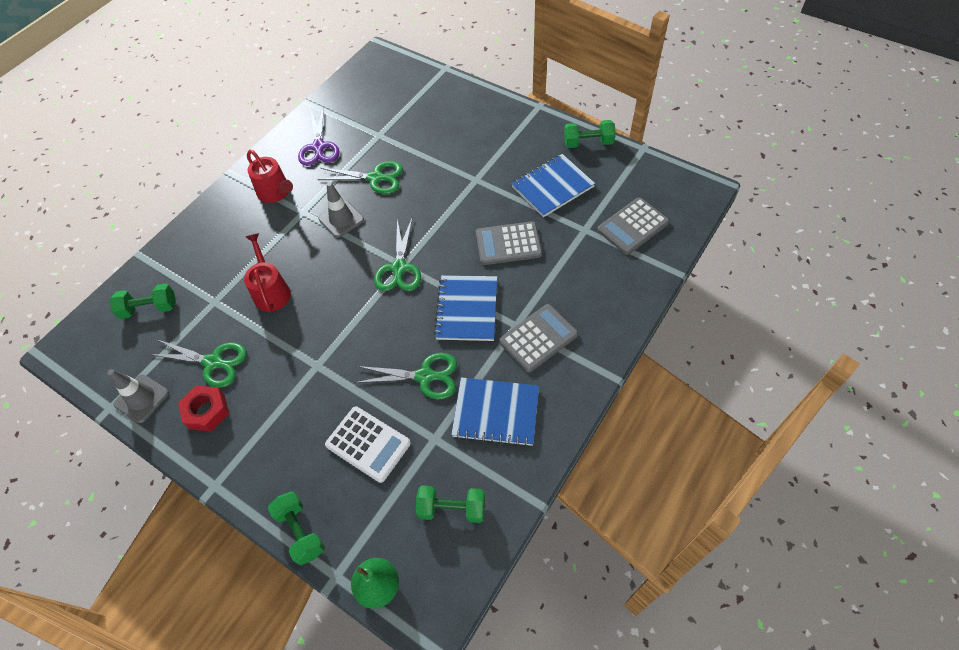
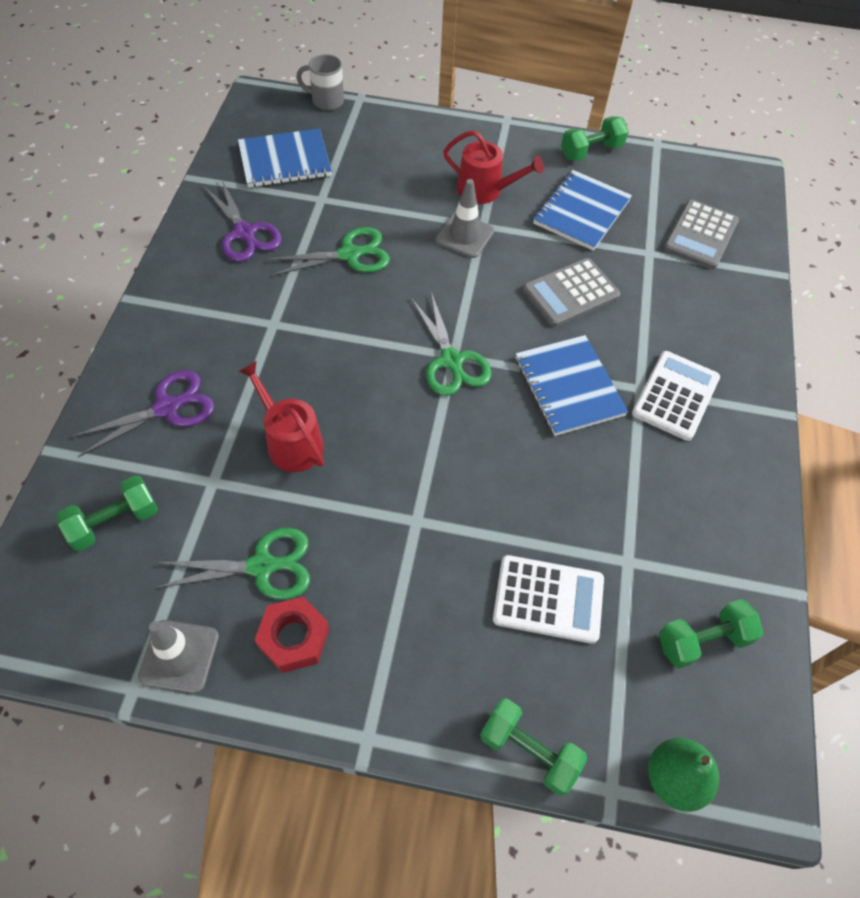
camera: 30 degrees left, 0 degrees up
red watering can [247,150,293,203] -> red watering can moved to [444,130,544,204]
grey traffic cone [318,182,364,238] -> grey traffic cone moved to [435,179,494,258]
green scissors [355,353,457,400] -> none
blue notebook [451,377,539,447] -> blue notebook moved to [238,128,332,188]
grey calculator [499,304,578,373] -> white calculator [632,351,720,441]
none -> purple scissors [70,370,214,457]
none -> grey mug [296,54,344,110]

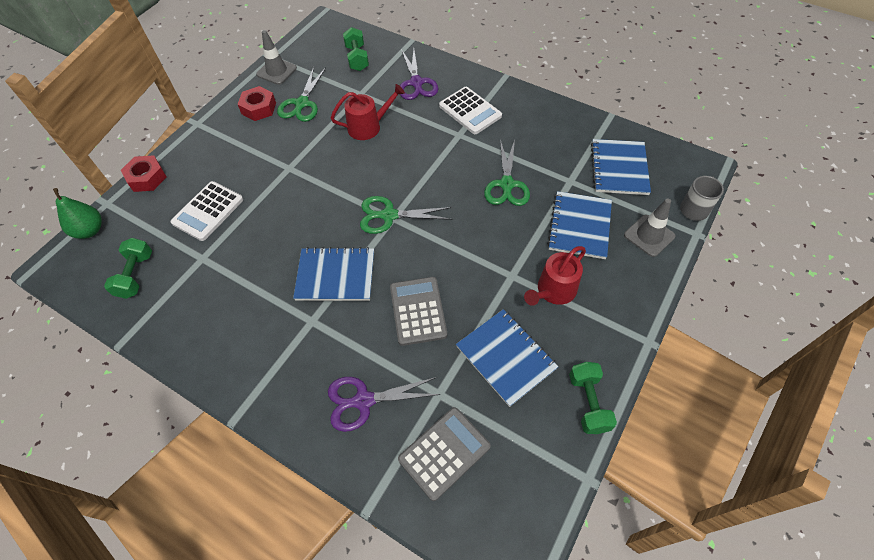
camera: 115 degrees right, 0 degrees up
purple scissors [203,180,282,262] -> purple scissors moved to [328,377,441,432]
grey traffic cone [435,179,494,258] -> grey traffic cone moved to [624,198,675,257]
green dumbbell [480,699,588,796] -> red nut [121,155,167,192]
white calculator [632,351,720,441] -> white calculator moved to [439,87,502,134]
grey calculator [663,200,739,269] -> grey calculator turned 90 degrees clockwise [398,407,491,501]
none -> blue notebook [547,191,612,259]

